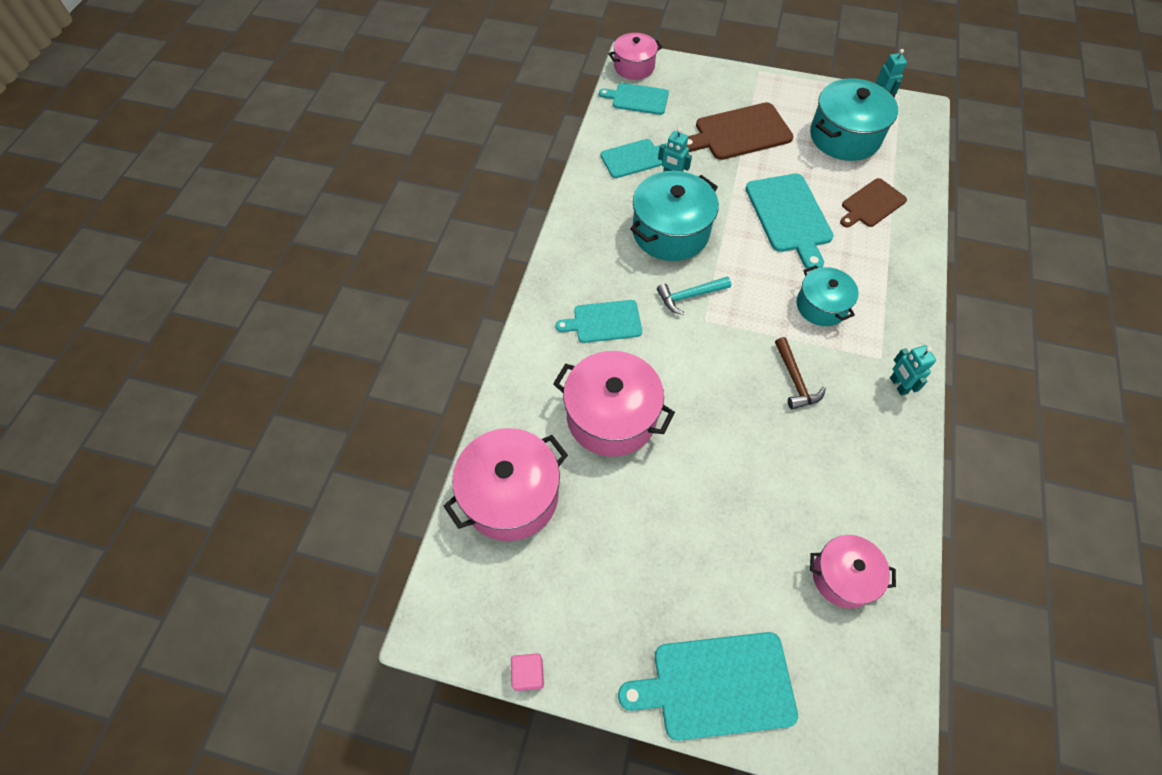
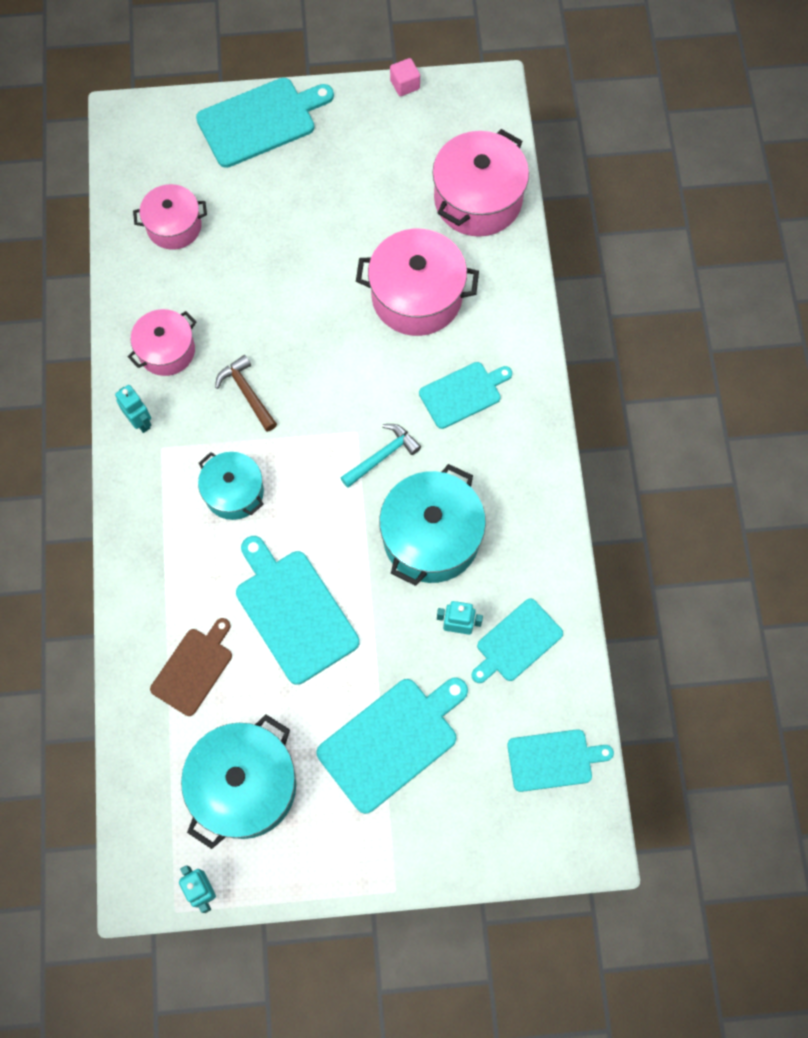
camera: 160 degrees right, 10 degrees up
pink pot [608,33,662,80] -> pink pot moved to [128,309,196,376]
brown cutting board [686,102,793,160] -> turquoise cutting board [316,677,468,814]

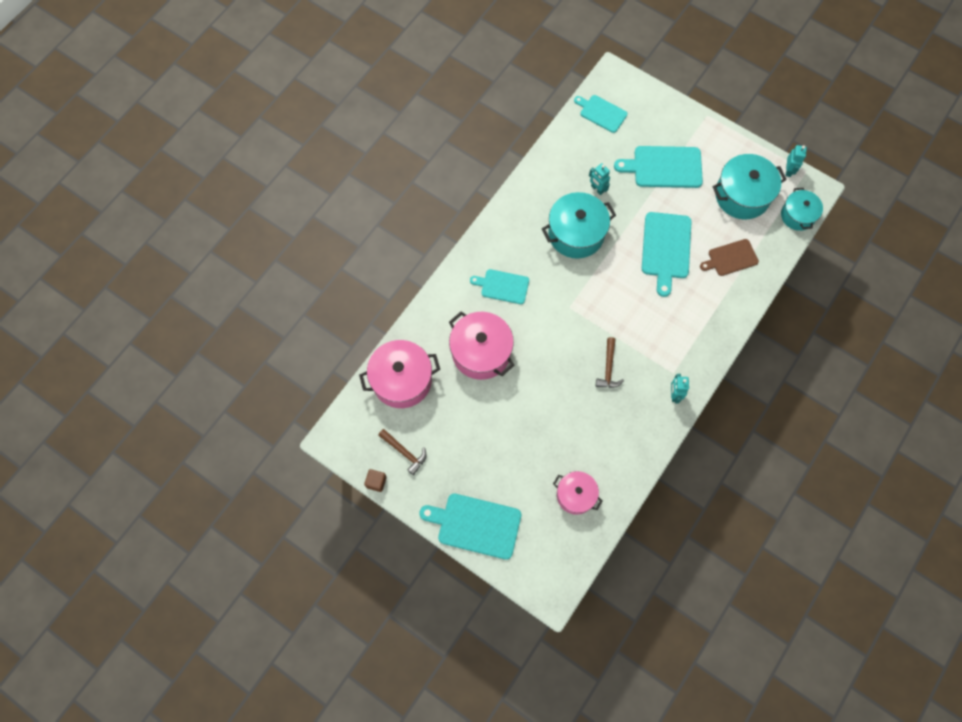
camera: 140 degrees left, 0 degrees up
pink pot [128,309,196,376] -> none
turquoise pot [198,452,264,520] -> turquoise pot moved to [781,188,823,231]
turquoise hammer [340,424,421,488] -> none
pink cube [390,58,420,96] -> brown cube [364,469,387,492]
turquoise cutting board [471,598,563,683] -> none
none -> brown hammer [378,429,427,475]

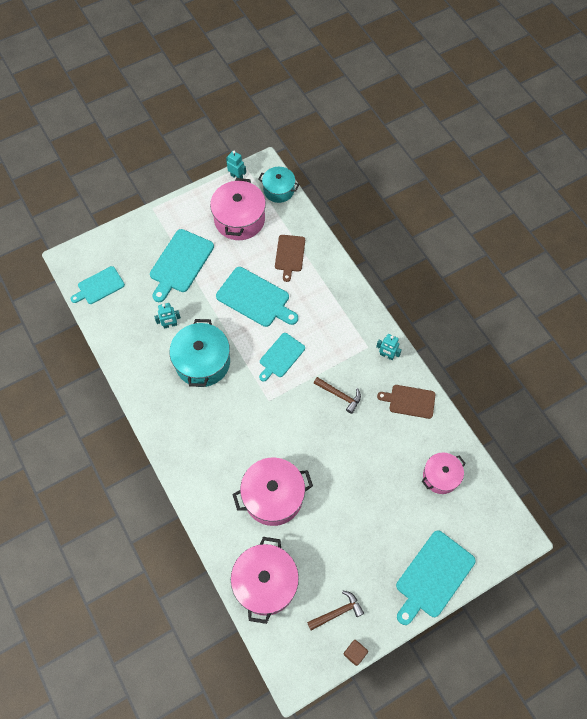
camera: 65 degrees left, 5 degrees down
turquoise cutting board [470,269,529,304] -> turquoise cutting board moved to [259,333,305,381]
turquoise pot [712,154,787,219] -> pink pot [210,178,266,240]
none -> brown cutting board [377,385,435,419]

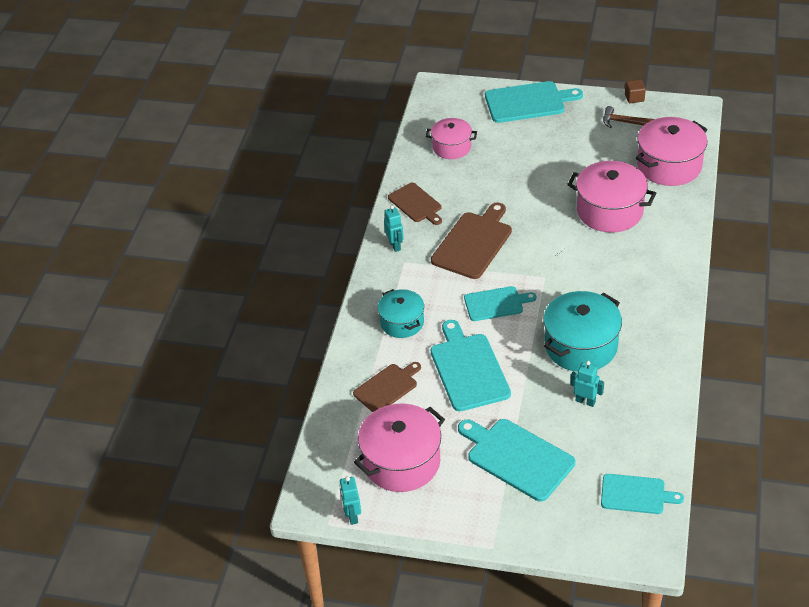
camera: 135 degrees left, 20 degrees down
turquoise cutting board [150,229,214,302] -> turquoise cutting board turned 120 degrees counterclockwise [458,419,575,502]
turquoise pot [258,167,299,203] -> turquoise pot moved to [378,289,424,338]
brown hammer [314,377,361,414] -> brown cutting board [431,202,512,279]

